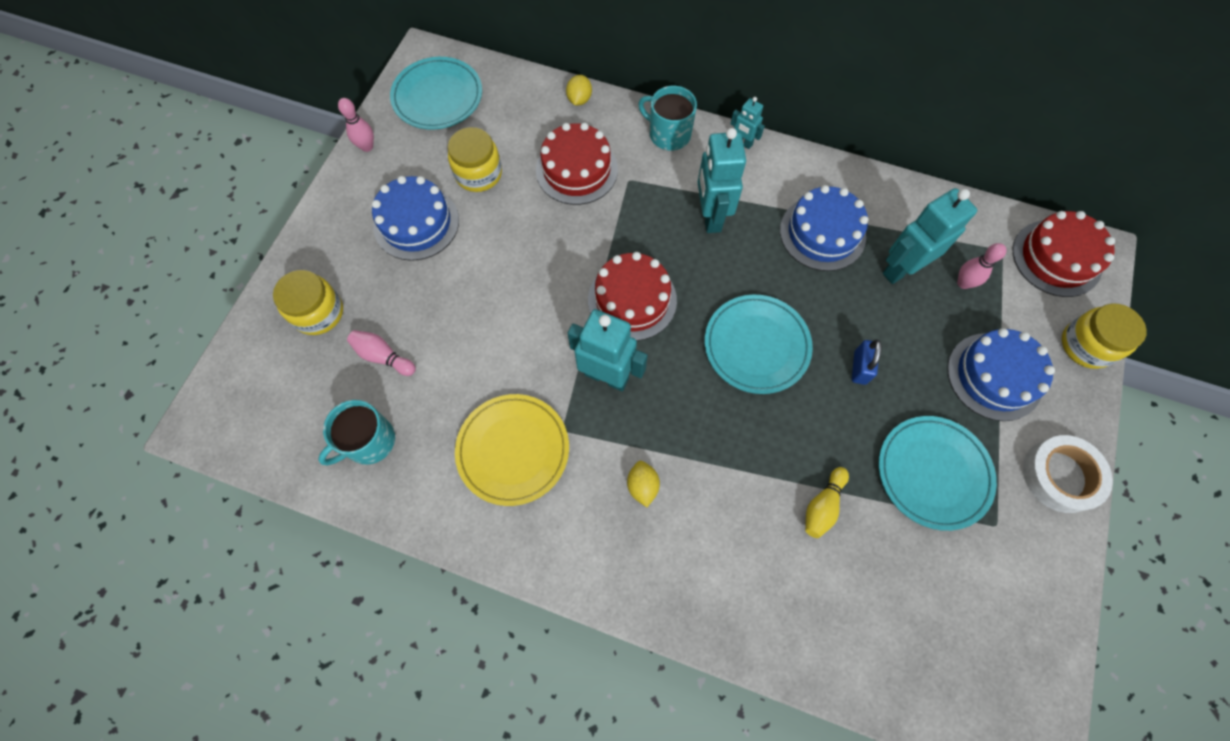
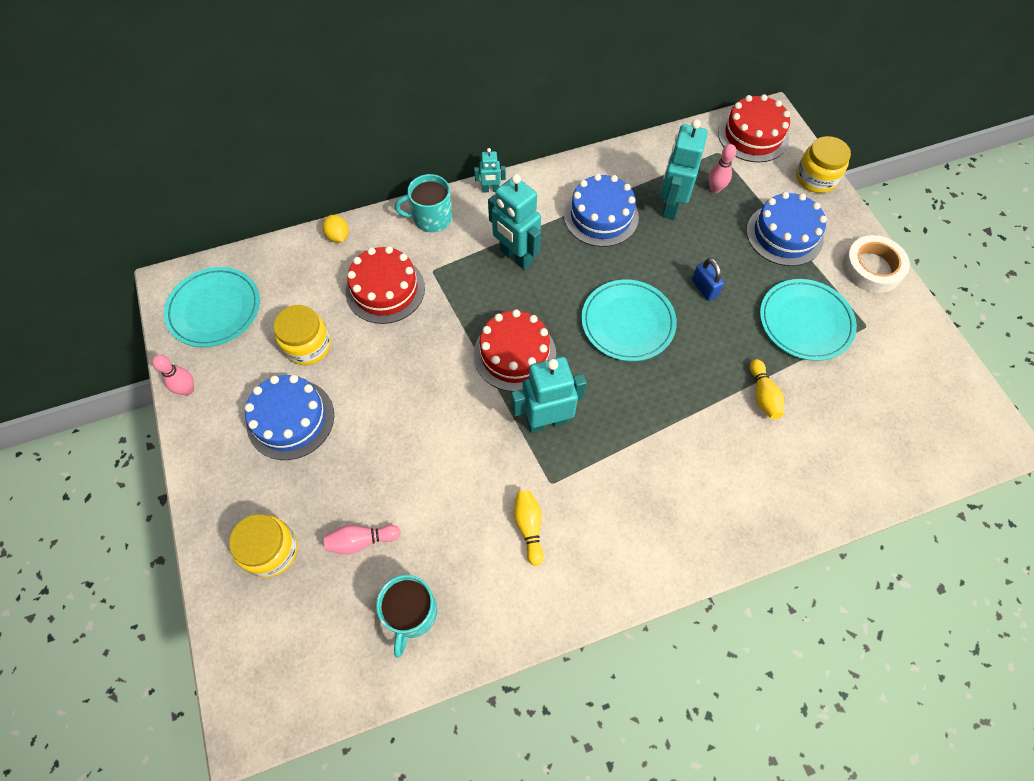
camera: 40 degrees left, 5 degrees down
yellow plate [455,394,569,506] -> yellow bowling pin [514,490,544,566]
yellow lemon [627,461,660,507] -> none

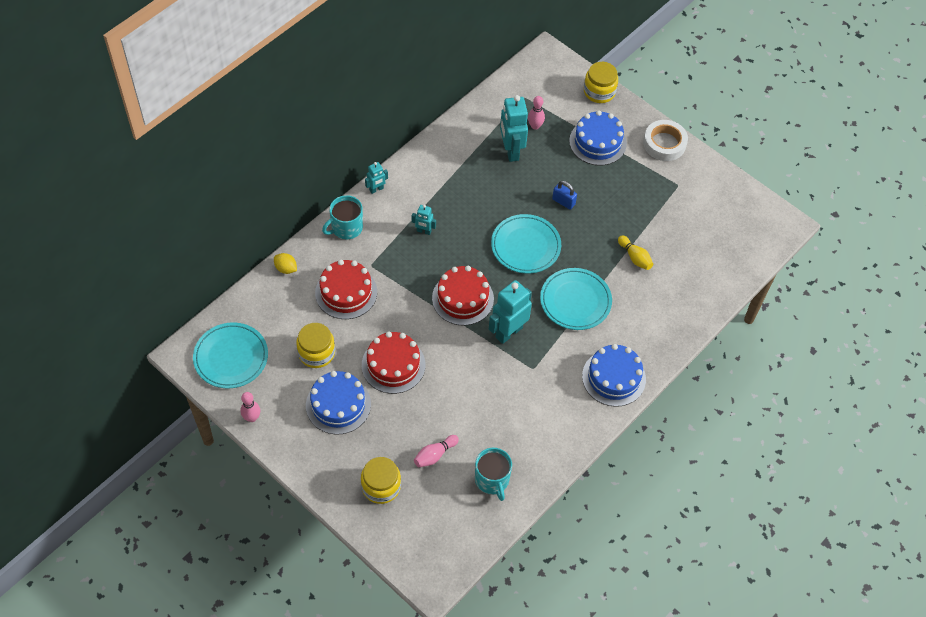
camera: 30 degrees left, 5 degrees down
turquoise robot [488,174,541,270] -> turquoise robot [412,204,436,235], size x0.51
yellow bowling pin [514,490,544,566] -> none
blue cake [564,174,639,247] -> blue cake moved to [582,344,646,407]
red cake [718,94,790,162] -> red cake moved to [362,331,425,394]
turquoise plate [760,279,857,361] -> turquoise plate moved to [540,268,612,330]

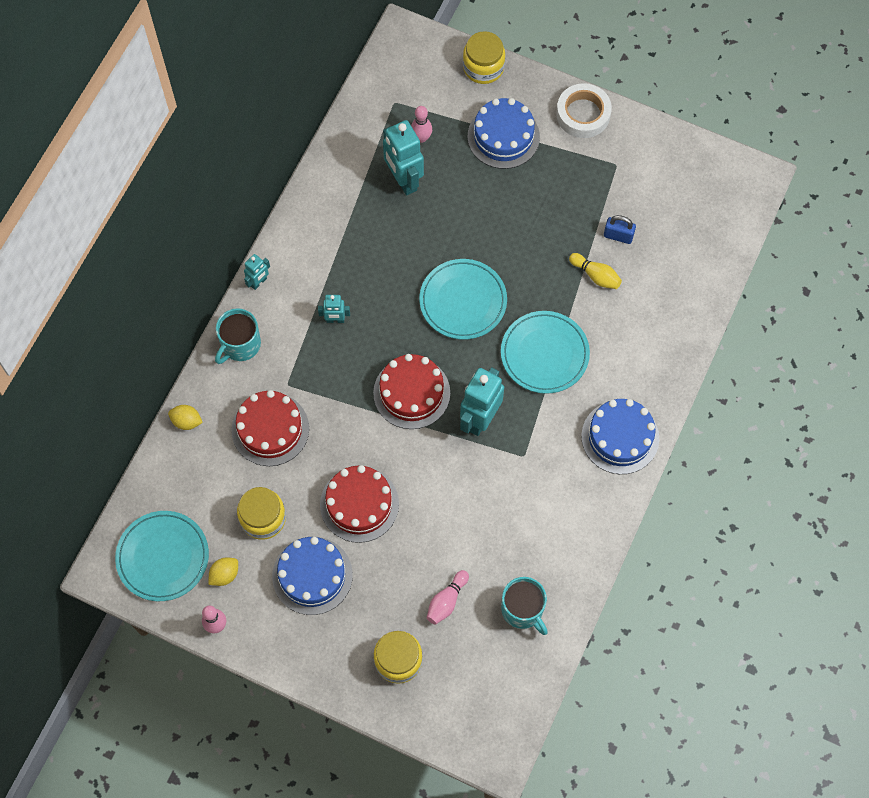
camera: 15 degrees left, 10 degrees up
blue padlock [552,181,577,210] -> blue padlock moved to [604,215,636,244]
none -> yellow lemon [208,558,238,586]

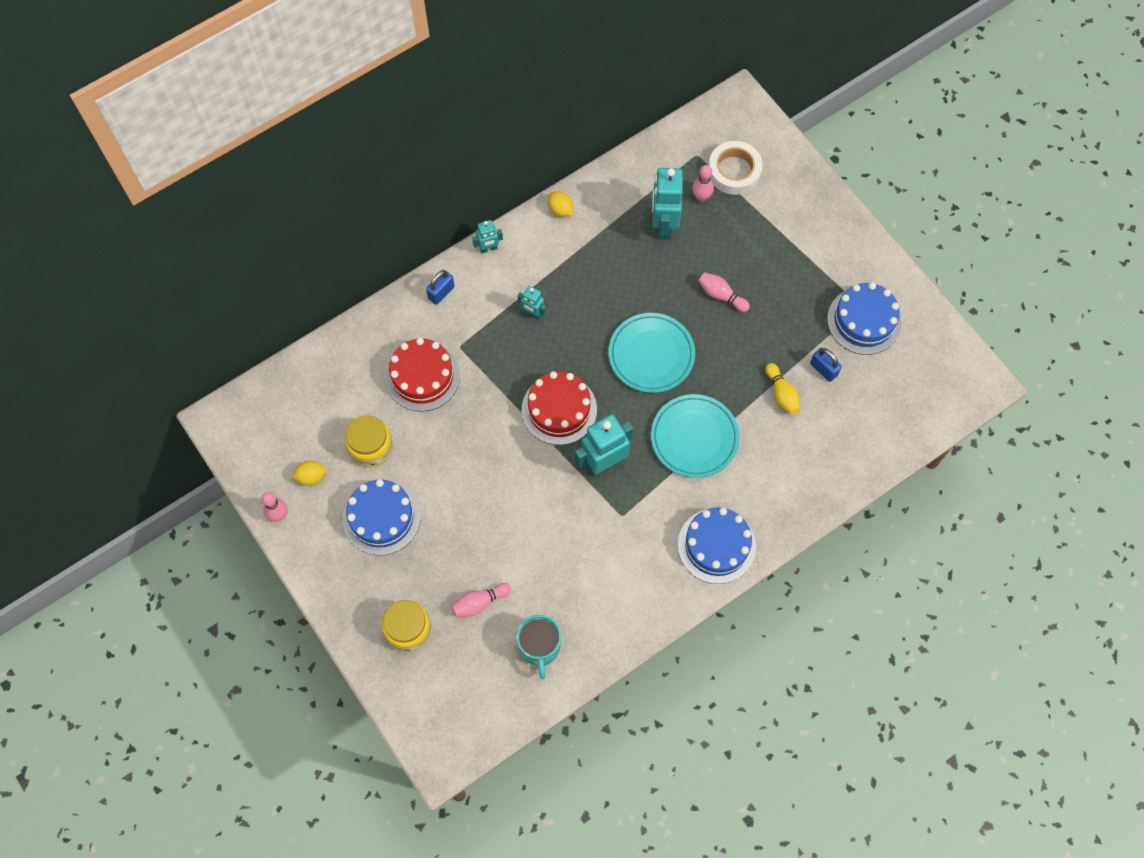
camera: 30 degrees right, 0 degrees up
turquoise plate [115,511,209,601] -> none
yellow lemon [168,405,203,430] -> yellow lemon moved to [548,191,573,217]
turquoise mug [215,308,261,364] -> blue padlock [426,270,455,305]
red cake [320,465,399,543] -> none
yellow jar [463,31,505,84] -> none
blue cake [468,98,540,169] -> blue cake moved to [827,282,901,355]
white tape [556,83,612,138] -> white tape moved to [708,141,763,195]
none -> pink bowling pin [698,272,750,312]

